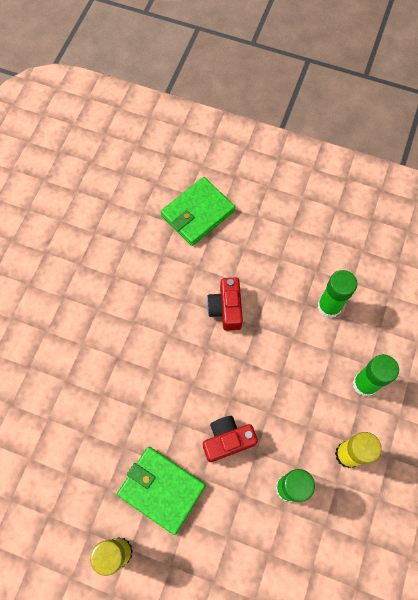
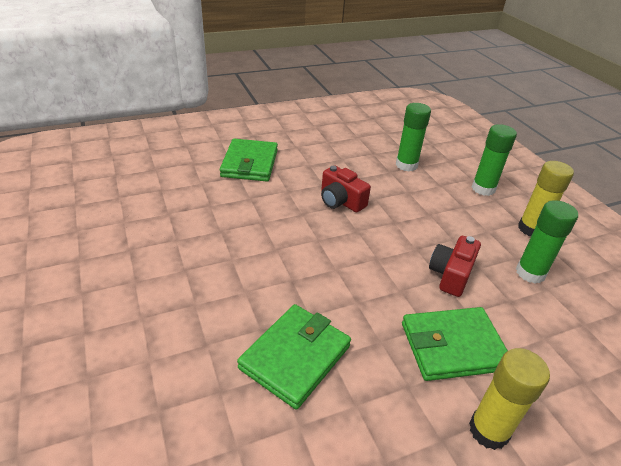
camera: 45 degrees left, 30 degrees down
none -> green wallet [237,304,351,410]

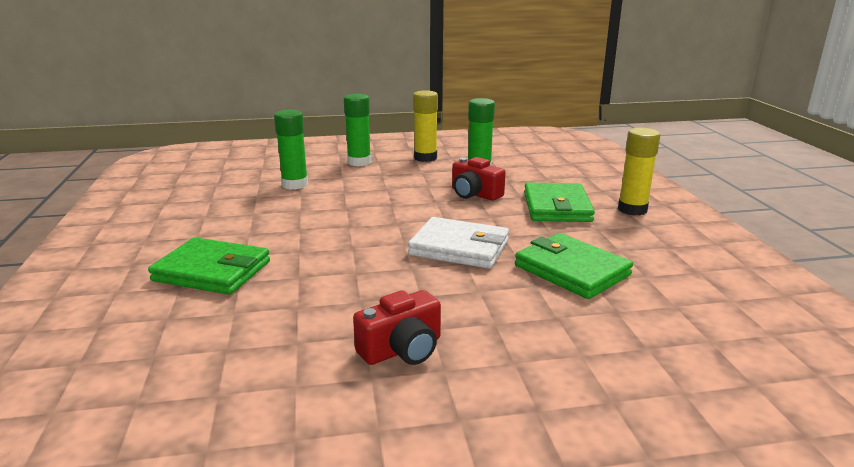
camera: 75 degrees left, 15 degrees down
red camera [321,166,371,213] -> red camera moved to [353,290,441,365]
none -> white wallet [408,217,509,269]

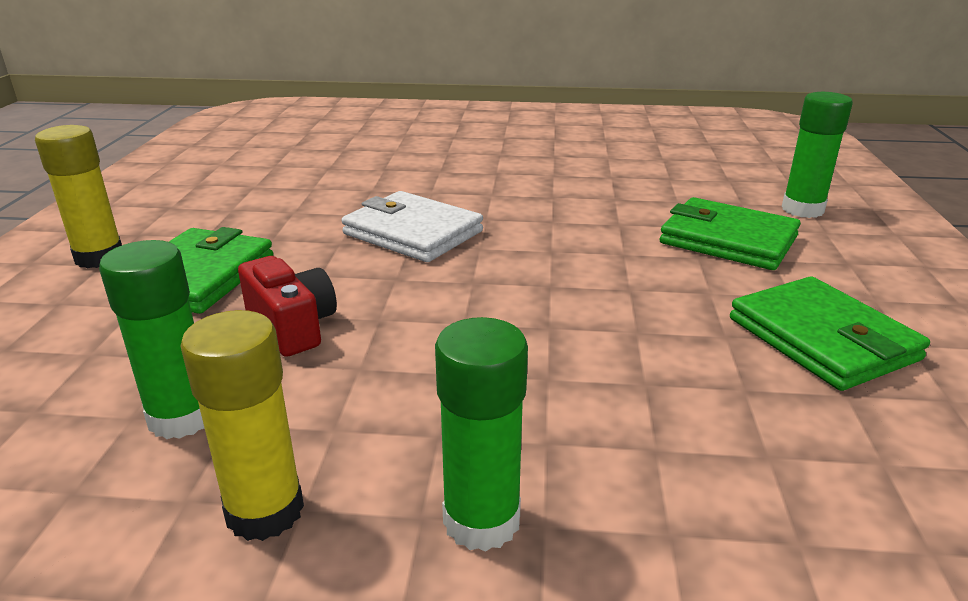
camera: 165 degrees left, 5 degrees up
green glue stick [274,110,308,190] -> green glue stick moved to [782,92,853,218]
red camera [353,290,441,365] -> none
green wallet [515,233,633,299] -> green wallet moved to [730,276,930,391]

